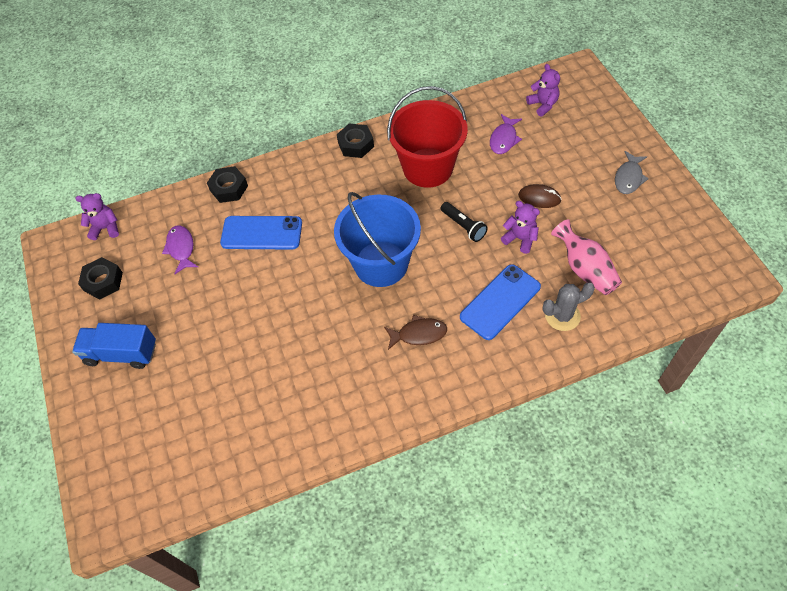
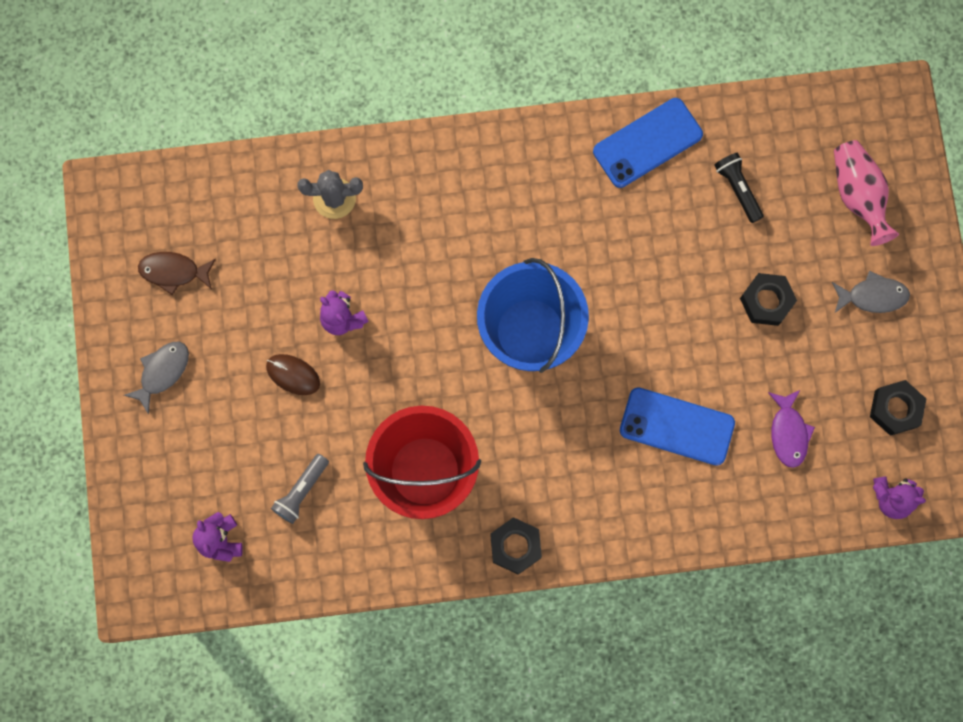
camera: 170 degrees left, 20 degrees up
blue truck [72,323,156,369] -> grey fish [832,271,910,313]
black nut [207,166,248,203] -> black nut moved to [740,273,797,326]
brown fish [384,315,447,350] -> brown fish moved to [138,252,216,295]
black flashlight [441,202,488,242] -> black flashlight moved to [714,153,764,223]
blue phone [460,264,541,340] -> blue phone moved to [593,98,703,188]
purple fish [490,114,522,154] -> grey flashlight [271,454,329,524]
pink vase [551,219,622,295] -> pink vase moved to [834,140,899,246]

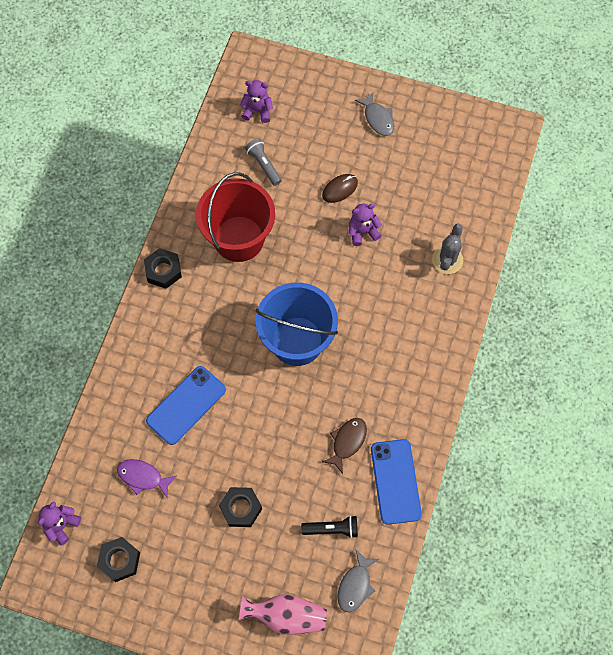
camera: 115 degrees right, 10 degrees down
brown fish [138,252,216,295] -> brown fish moved to [322,418,367,474]
grey fish [832,271,910,313] -> grey fish moved to [338,550,379,612]

